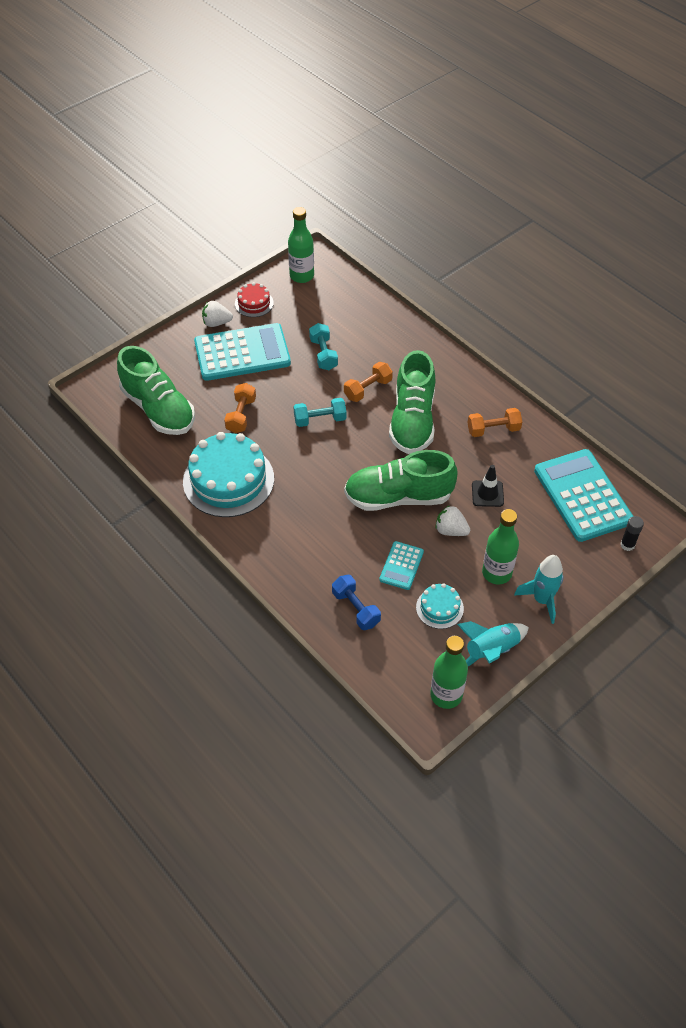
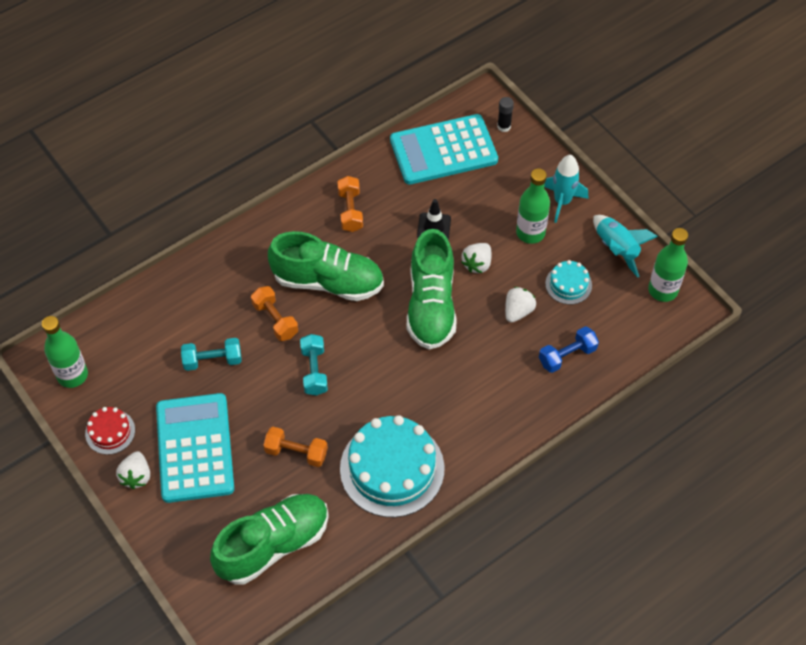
camera: 85 degrees left, 5 degrees up
turquoise calculator [379,541,424,590] -> white strawberry [505,287,536,323]

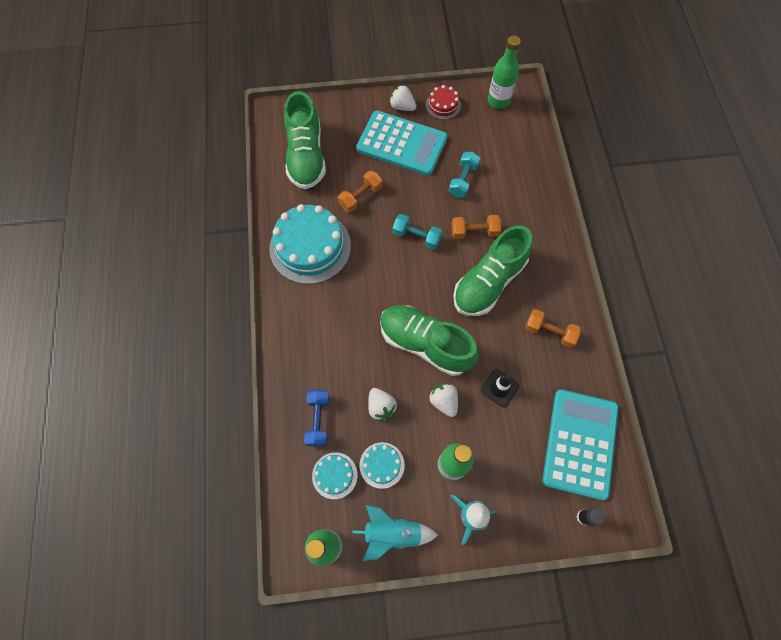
camera: 120 degrees right, 10 degrees up
none -> turquoise cake [312,452,358,499]

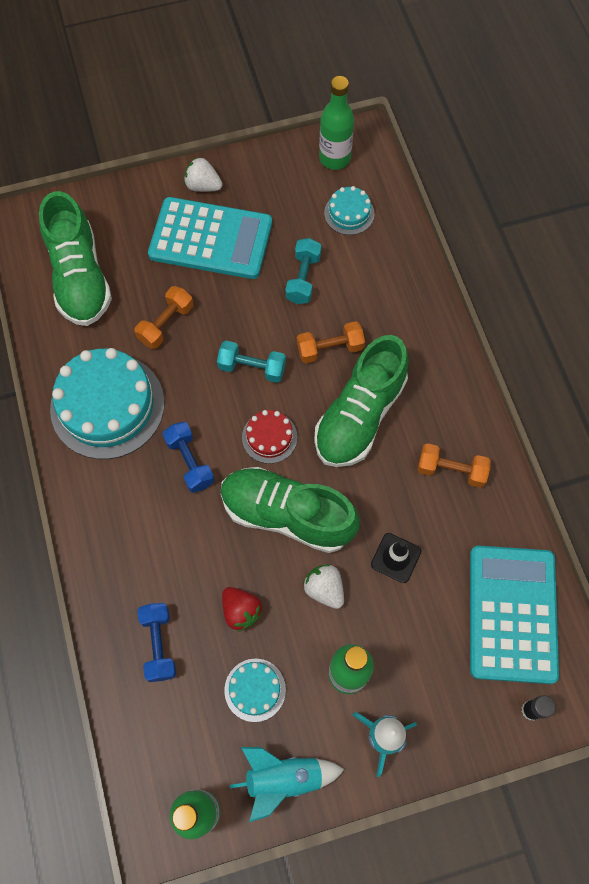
camera: 10 degrees left, 0 degrees up
turquoise cake [312,452,358,499] -> turquoise cake moved to [324,186,375,235]
white strawberry [368,388,397,421] -> red strawberry [222,587,263,632]
red cake [426,85,461,120] -> red cake moved to [242,410,297,464]
none -> blue dumbbell [163,422,215,493]

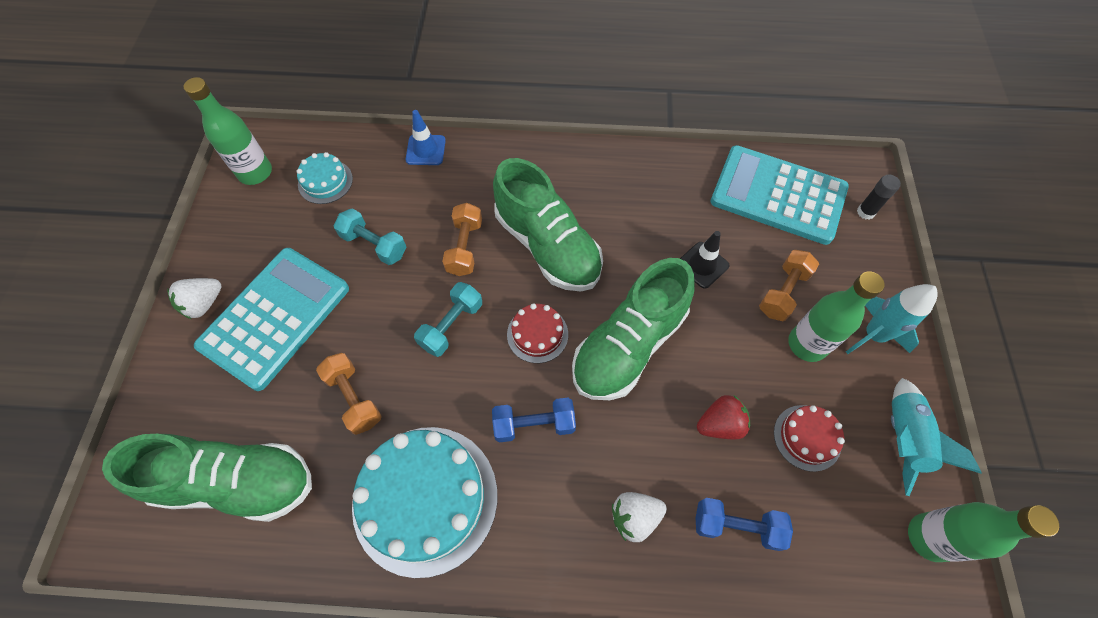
camera: 70 degrees left, 5 degrees down
turquoise cake [224,659,286,722] -> red cake [774,405,845,472]
white strawberry [303,564,344,609] -> white strawberry moved to [612,492,667,542]
orange dumbbell [417,443,491,488] -> orange dumbbell moved to [759,250,819,321]
none -> blue traffic cone [406,110,446,165]

